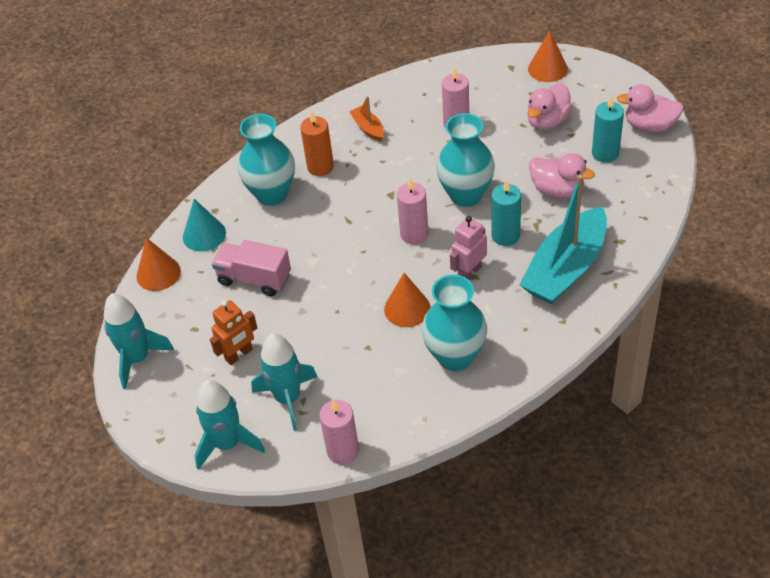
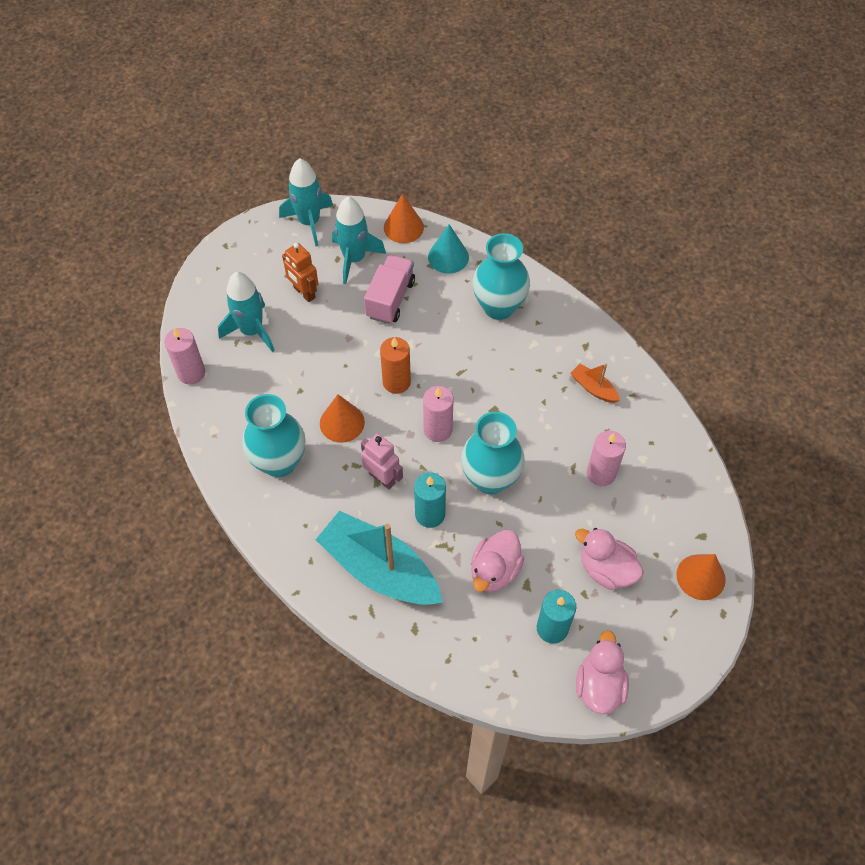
camera: 85 degrees right, 10 degrees up
turquoise rocket [194,380,265,470] -> turquoise rocket moved to [332,196,386,284]
orange candle [300,112,334,176] -> orange candle moved to [380,337,411,394]
orange boat [349,96,384,142] -> orange boat turned 105 degrees counterclockwise [571,364,620,403]

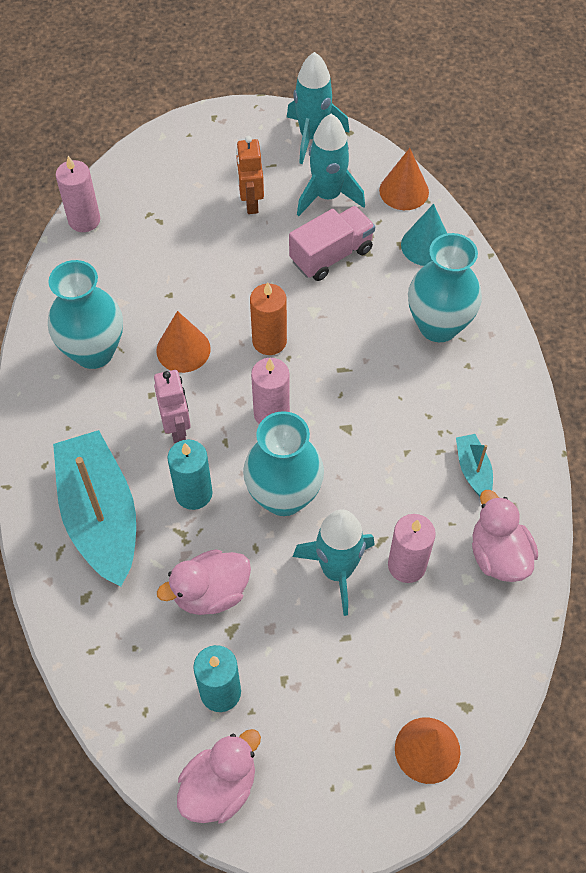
camera: 35 degrees right, 0 degrees up
turquoise rocket [218,272,275,352] -> turquoise rocket moved to [293,509,375,616]
orange boat [571,364,620,403] -> turquoise boat [456,434,493,497]
pink duck [575,528,644,590] -> pink duck moved to [472,490,538,582]

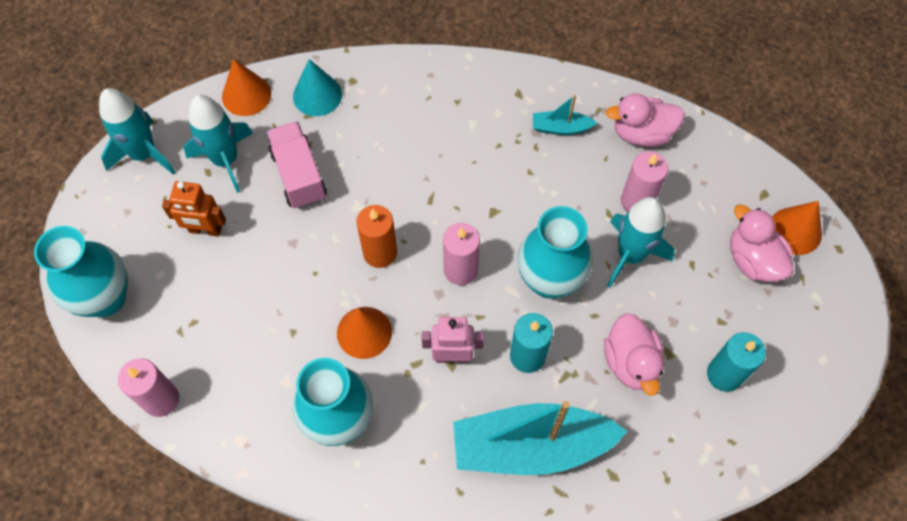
camera: 75 degrees left, 5 degrees up
pink duck [177,729,261,823] -> pink duck moved to [730,204,793,282]
turquoise vase [408,233,482,342] -> turquoise vase moved to [34,226,128,317]

